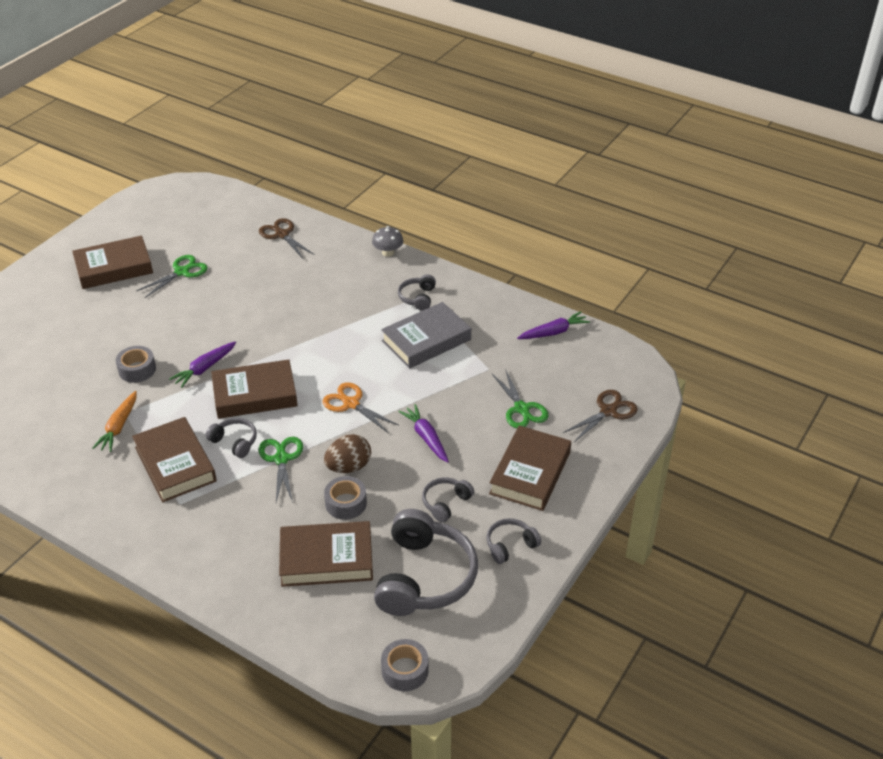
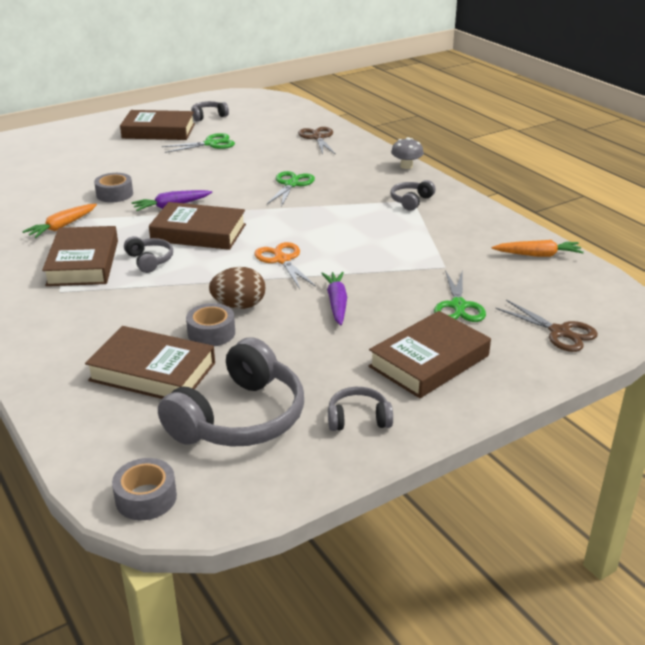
camera: 25 degrees right, 10 degrees down
green scissors [259,437,303,503] -> green scissors moved to [267,171,315,207]
grey book [381,302,471,369] -> none
grey headphones [422,477,474,523] -> grey headphones moved to [191,101,229,121]
purple carrot [517,311,590,339] -> orange carrot [492,240,584,257]
brown scissors [563,390,638,442] -> brown scissors turned 60 degrees clockwise [495,300,598,352]

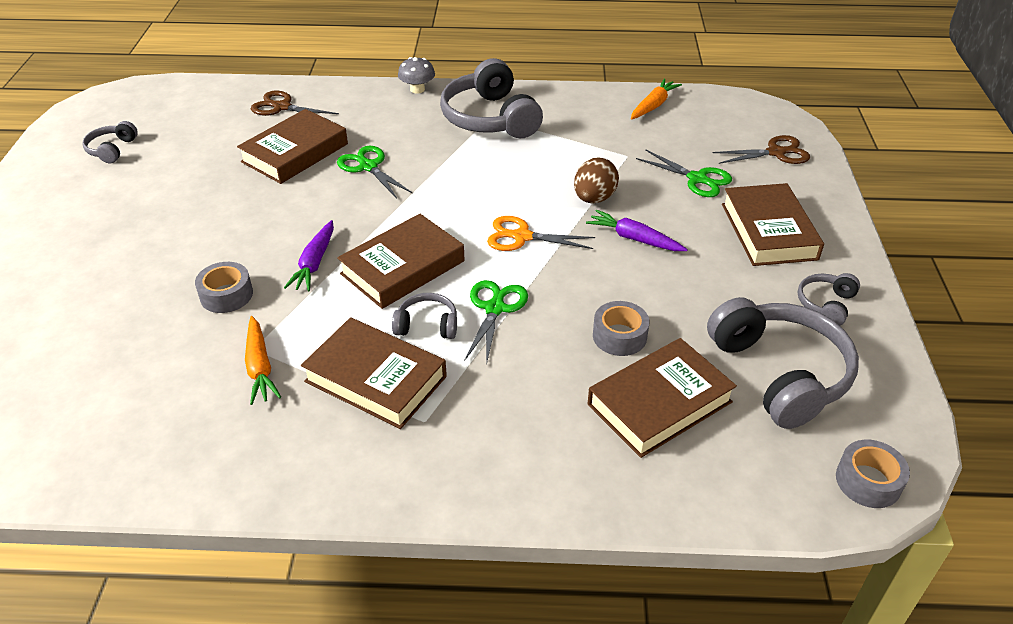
camera: 55 degrees left, 10 degrees up
brown book [120,110,195,140] -> brown book moved to [237,109,348,184]
green scissors [162,133,235,153] -> green scissors moved to [465,280,528,366]
brown egg [209,267,265,309] -> brown egg moved to [574,157,619,203]
grey headphones [390,180,436,211] -> grey headphones [440,58,543,138], size x2.08

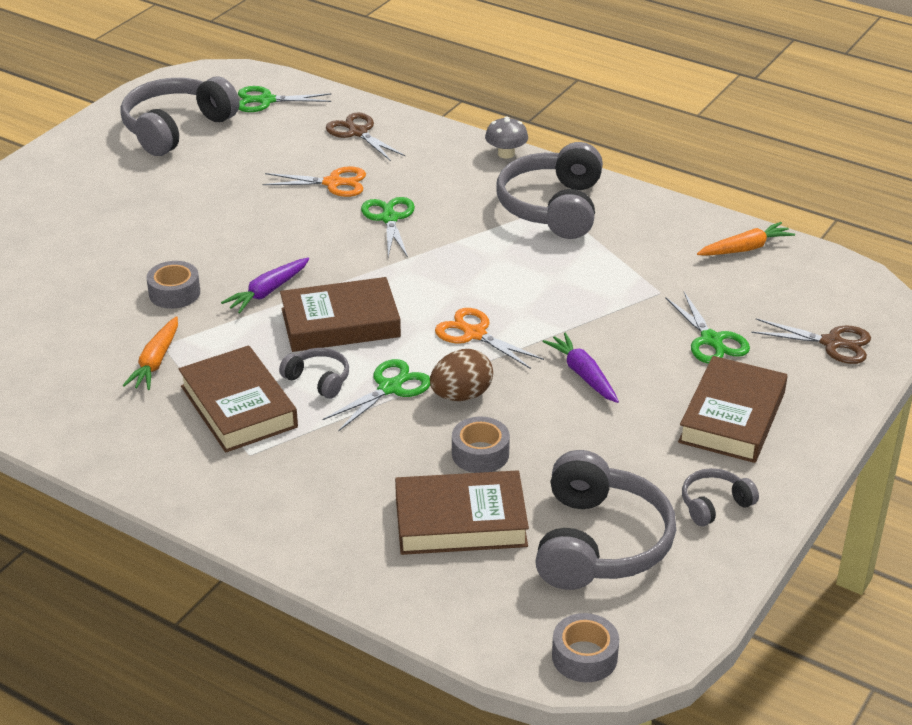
camera: 30 degrees right, 5 degrees down
grey headphones [82,121,138,163] -> grey headphones [120,77,239,156], size x2.08
brown book [237,109,348,184] -> orange scissors [263,166,366,197]
brown egg [574,157,619,203] -> brown egg moved to [430,349,493,401]
none -> green scissors [238,86,332,112]

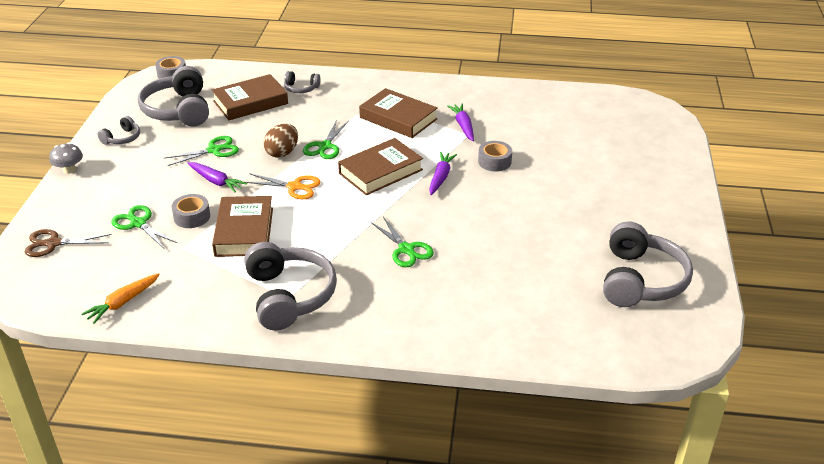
camera: 155 degrees right, 0 degrees up
orange carrot [122,316,178,390] -> purple carrot [447,104,474,141]
green scissors [238,86,332,112] -> green scissors moved to [165,136,239,166]
orange scissors [263,166,366,197] -> none
grey headphones [279,348,349,399] -> grey headphones moved to [284,71,321,93]
brown scissors [326,112,406,161] -> none
grey tape [452,417,510,473] -> grey tape moved to [171,194,210,228]
grey mushroom [485,116,528,159] -> grey mushroom moved to [49,143,83,174]
brown book [678,356,788,463] -> brown book moved to [212,196,273,257]

